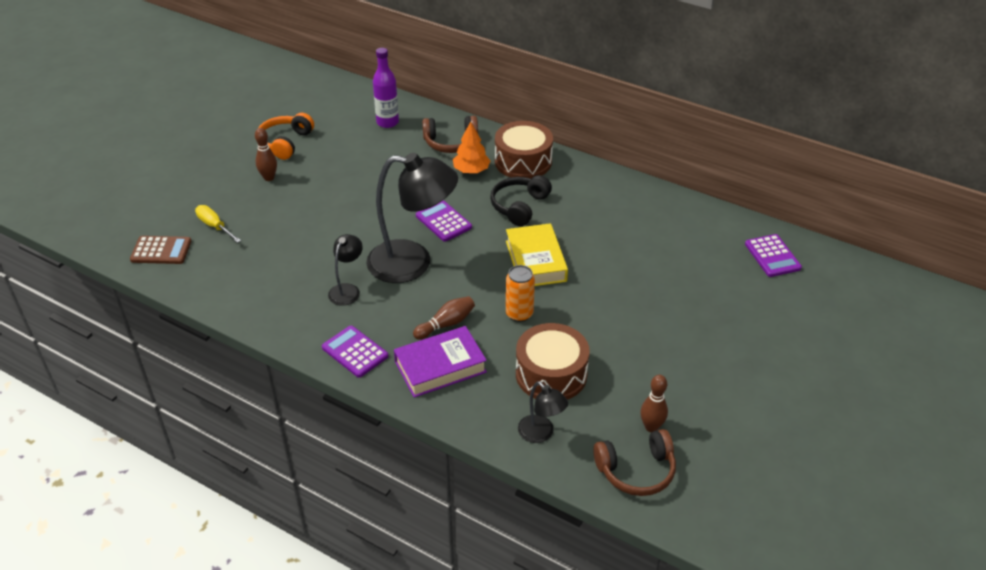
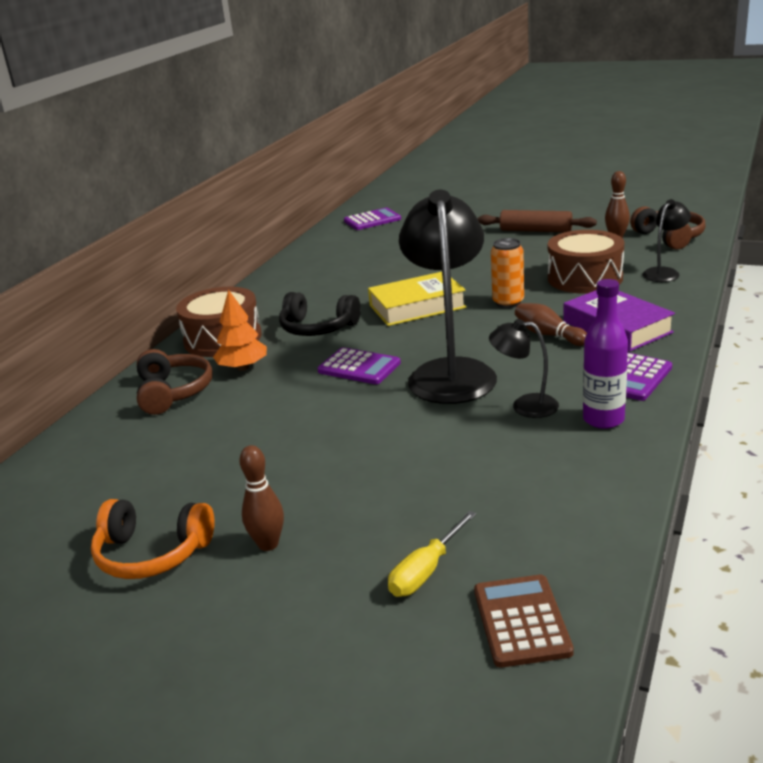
camera: 95 degrees left, 15 degrees down
purple bottle [373,48,399,128] -> purple bottle moved to [583,279,628,429]
purple calculator [416,200,472,242] -> purple calculator turned 105 degrees counterclockwise [318,347,401,384]
none -> brown rolling pin [478,210,597,232]

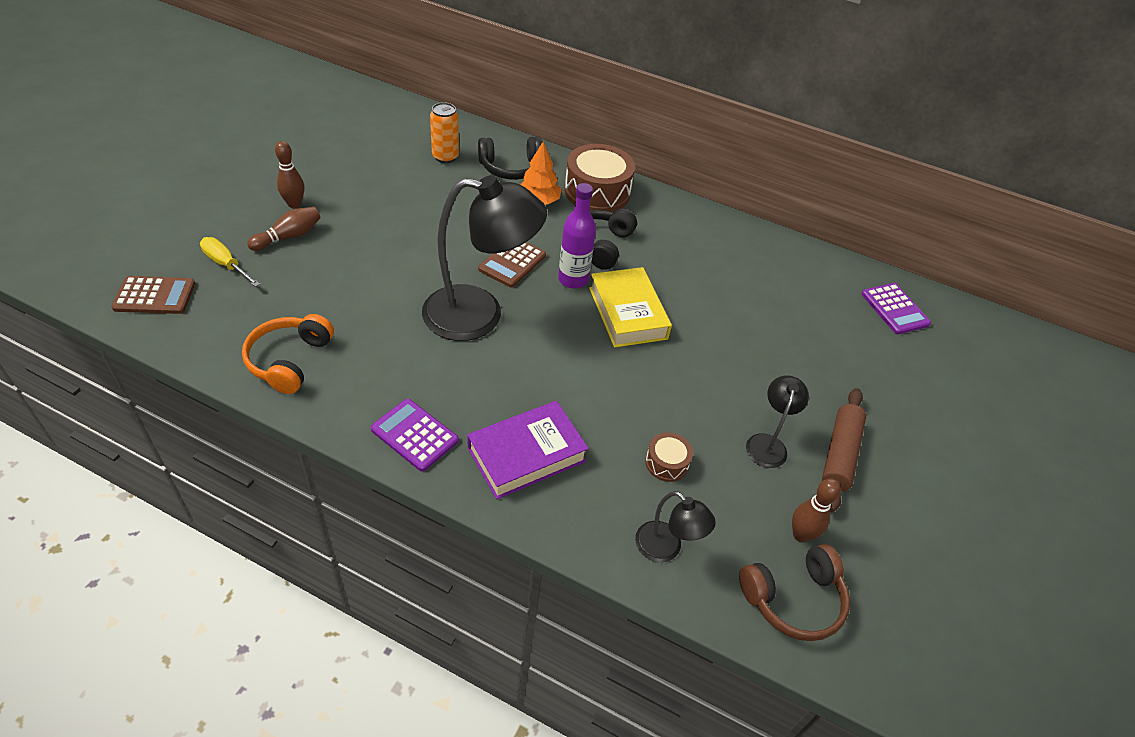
camera: 85 degrees right, 20 degrees up
orange headphones [91,499,215,579] -> orange headphones moved to [242,314,334,394]
brown headphones [137,349,213,415] -> black headphones [478,136,543,180]
purple calculator [318,347,401,384] -> brown calculator [478,242,546,288]
black lamp [489,319,559,418] -> black lamp moved to [746,375,809,468]
orange can [491,238,524,308] -> orange can moved to [430,102,459,163]
brown bowling pin [515,303,587,346] -> brown bowling pin moved to [247,207,321,251]
brown drum [548,230,625,294] -> brown drum [645,432,693,482], size x0.48
purple bottle [583,279,628,429] -> purple bottle moved to [558,183,596,289]

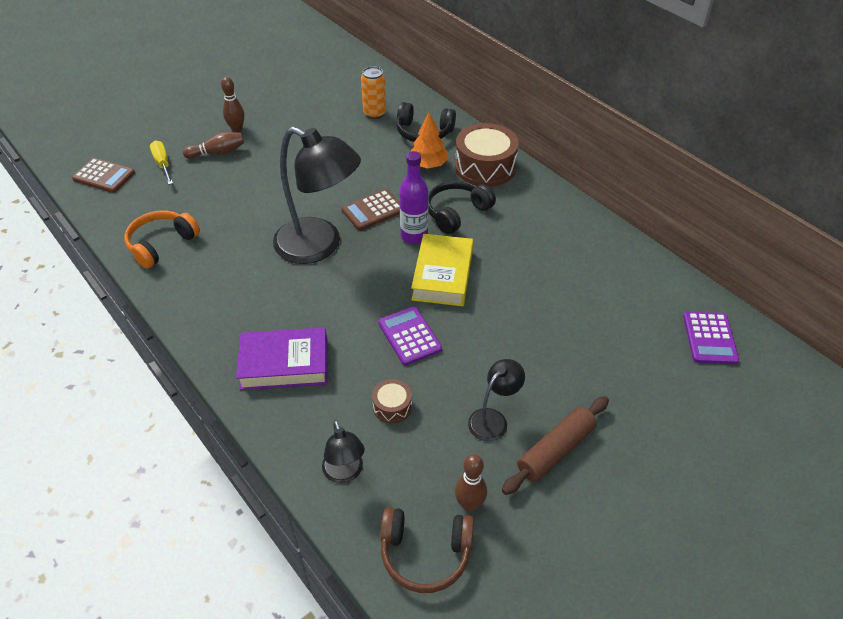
camera: 30 degrees right, 0 degrees up
purple calculator [371,399,459,472] -> purple calculator moved to [378,306,442,365]

